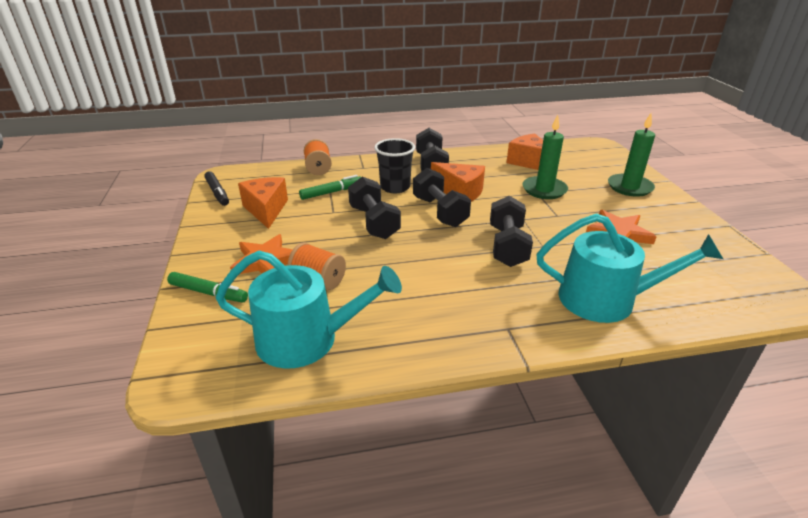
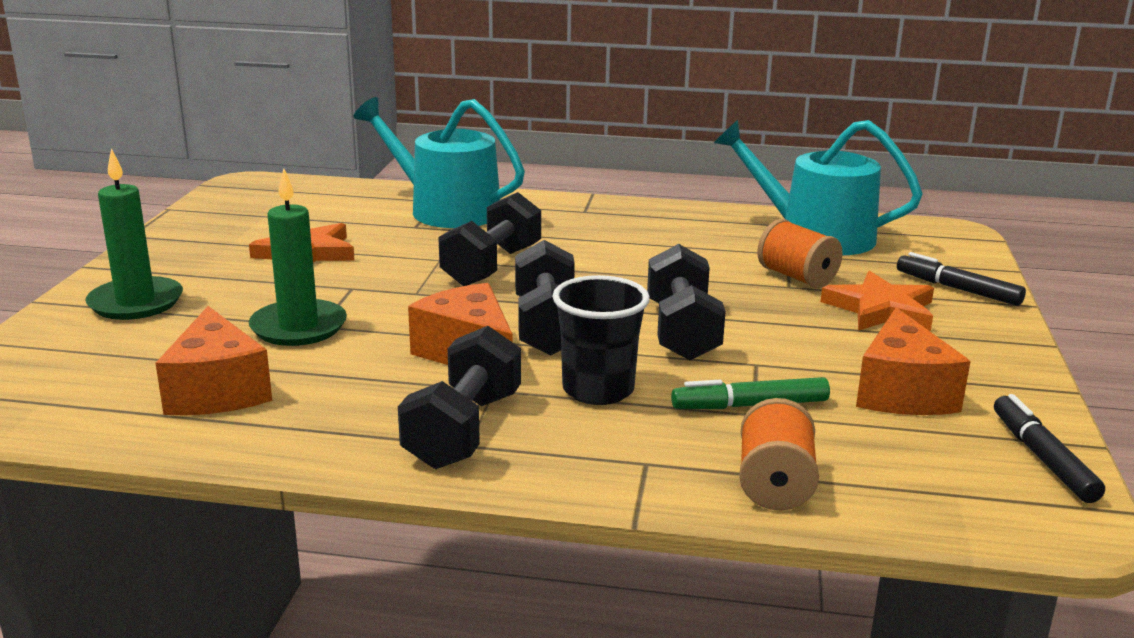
camera: 160 degrees left, 10 degrees down
green marker [167,272,248,302] -> black marker [897,252,1026,306]

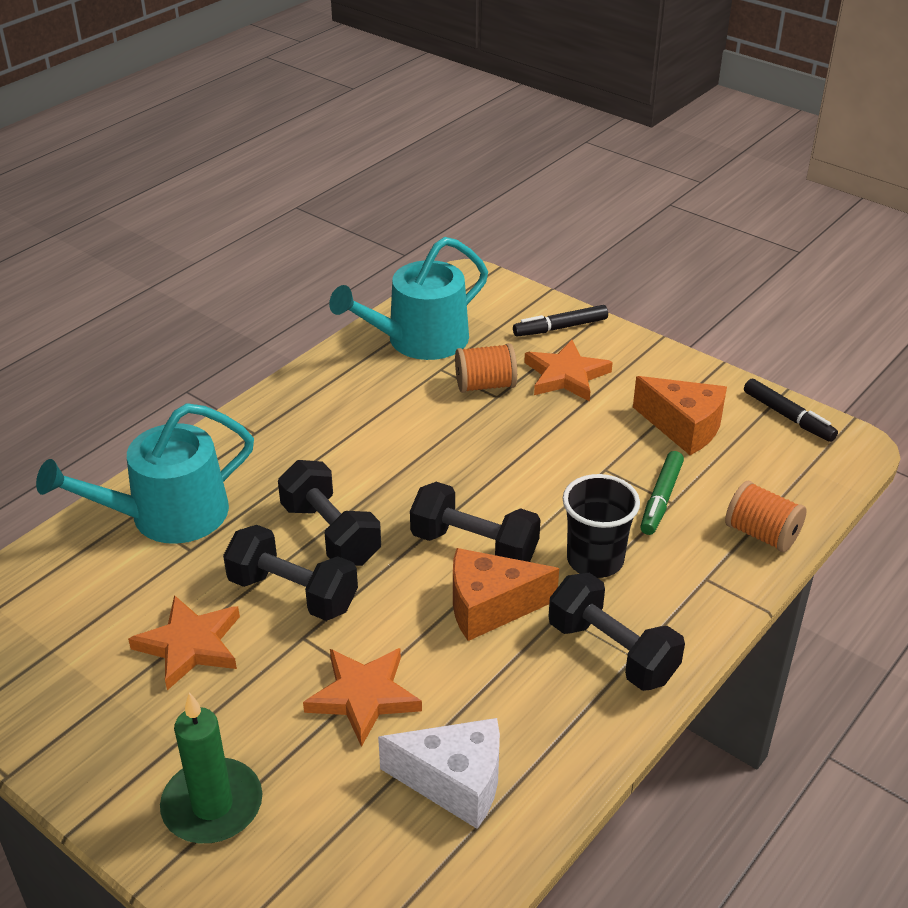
camera: 60 degrees left, 15 degrees up
orange cheese [155,306,272,415] -> white cheese [378,718,500,829]
green candle [249,168,347,346] -> orange star [303,648,422,747]
black dumbbell [647,244,726,360] -> black dumbbell moved to [223,525,358,621]
black marker [994,394,1105,503] -> black marker turned 150 degrees counterclockwise [744,379,838,442]

